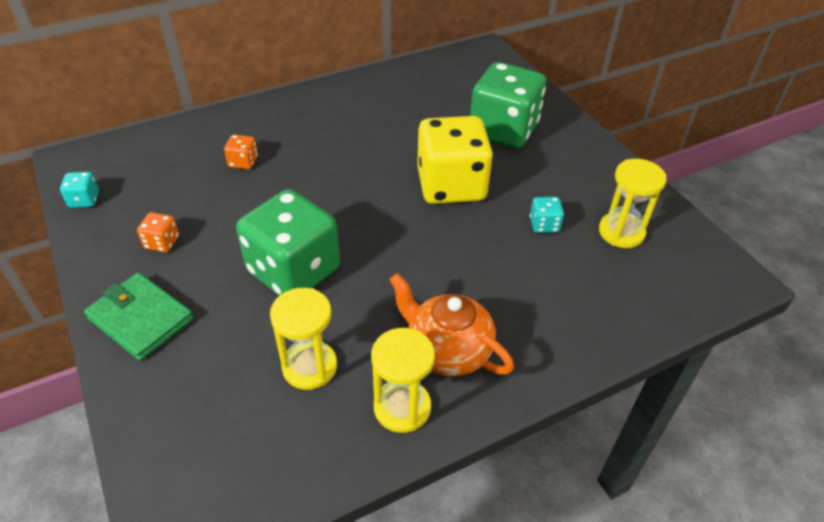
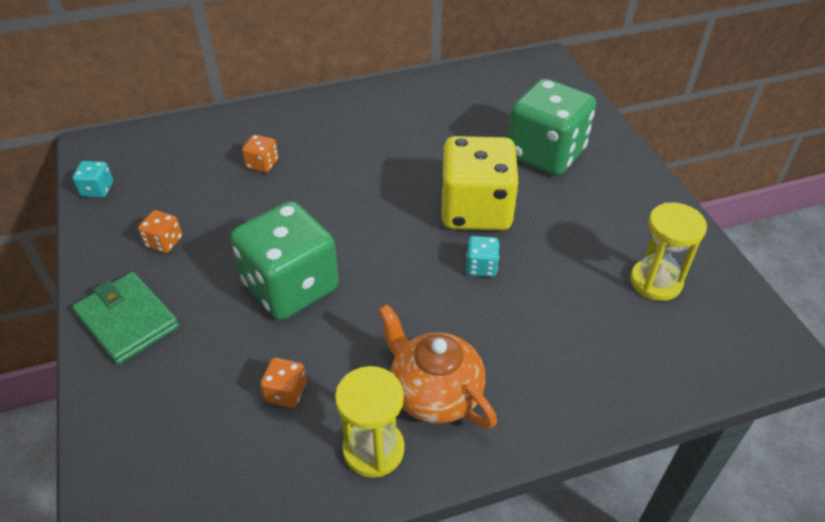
camera: 10 degrees right, 0 degrees up
yellow hourglass [270,288,337,390] -> orange dice [260,358,307,408]
turquoise dice [530,197,564,233] -> turquoise dice moved to [466,236,500,277]

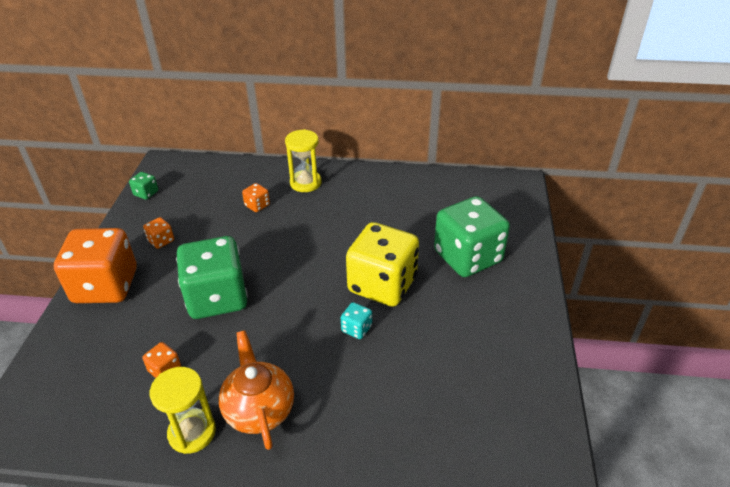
camera: 25 degrees right, 5 degrees down
turquoise dice [72,161,113,198] -> green dice [129,172,158,200]
green wallet [72,272,179,365] -> orange dice [54,228,137,303]
yellow hourglass [630,202,707,301] -> yellow hourglass moved to [285,129,322,192]

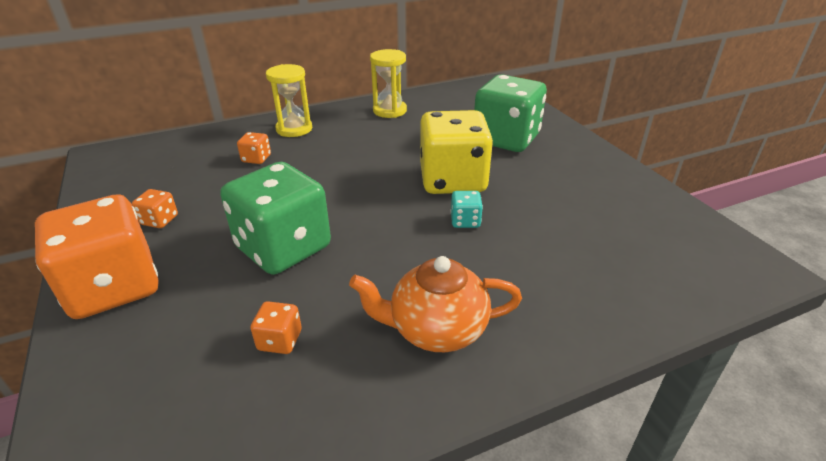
camera: 30 degrees left, 5 degrees down
green dice [129,172,158,200] -> none
yellow hourglass [150,367,216,454] -> yellow hourglass moved to [370,49,407,118]
orange teapot [219,330,294,450] -> orange teapot turned 45 degrees counterclockwise [349,256,522,352]

